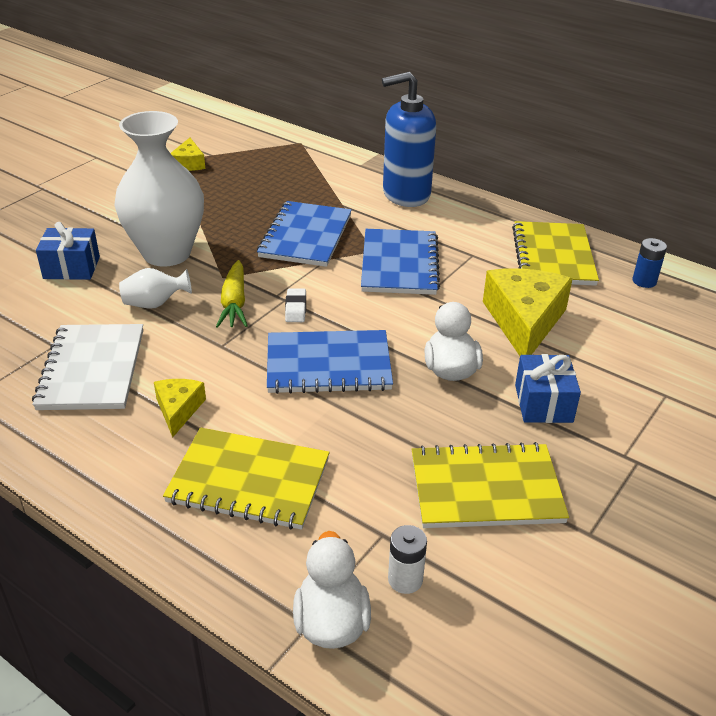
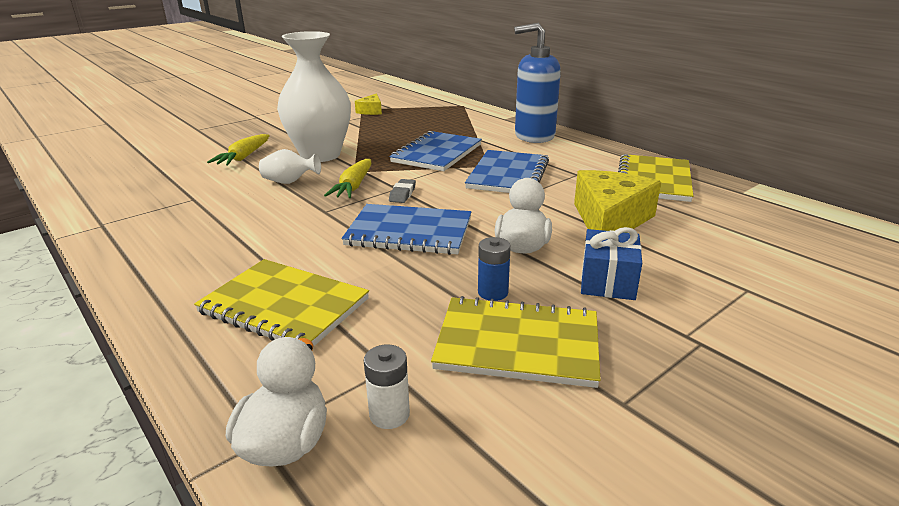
camera: 15 degrees right, 10 degrees down
white notebook [32,324,143,410] -> none
blue gift [36,222,100,280] -> yellow carrot [207,134,270,165]
yellow cheese [154,379,206,437] -> none
white eraser [285,288,306,322] -> grey eraser [389,179,416,203]
blue battery [633,238,667,288] -> blue battery moved to [478,237,511,301]

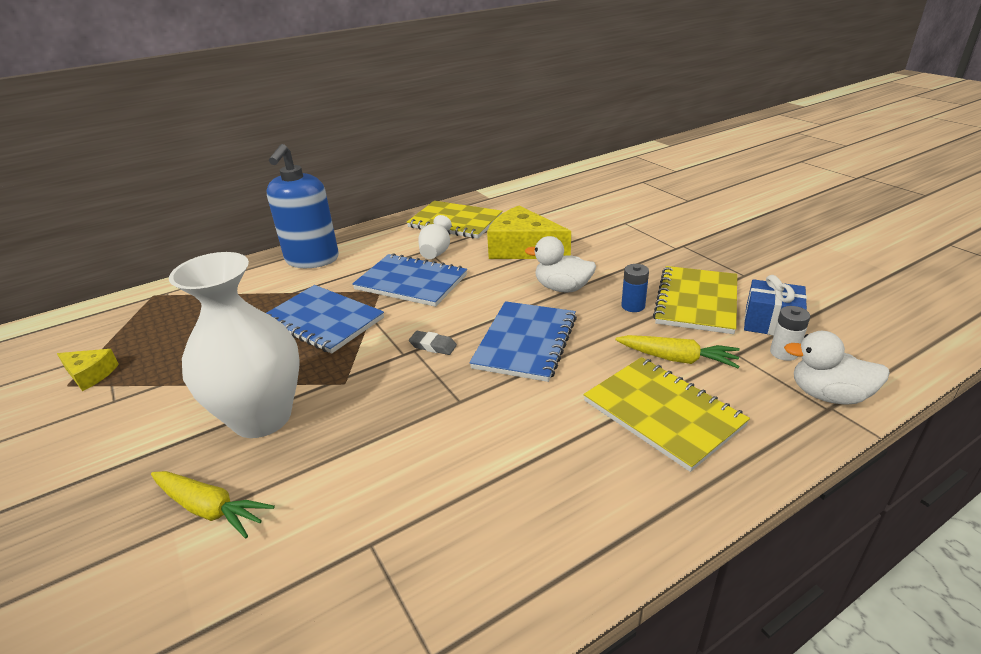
camera: 80 degrees left, 5 degrees up
yellow notebook [194,259,369,347] -> yellow notebook turned 75 degrees counterclockwise [583,357,750,472]
white vase [259,149,321,184] -> white vase moved to [418,215,452,259]
yellow carrot [324,159,371,198] -> yellow carrot moved to [615,335,740,368]
blue gift [581,227,642,300] -> blue gift moved to [744,275,807,335]

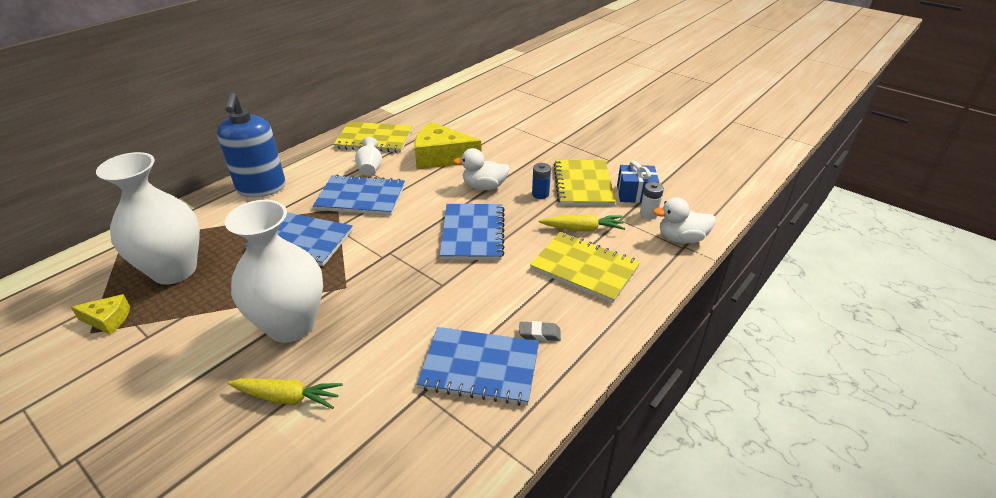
camera: 20 degrees left, 5 degrees up
grey eraser [409,331,457,355] -> grey eraser moved to [519,321,561,341]
none -> white vase [96,152,200,285]
none -> blue notebook [417,327,539,406]

